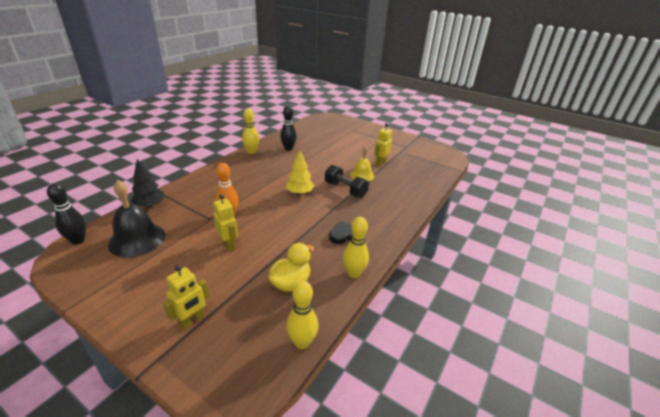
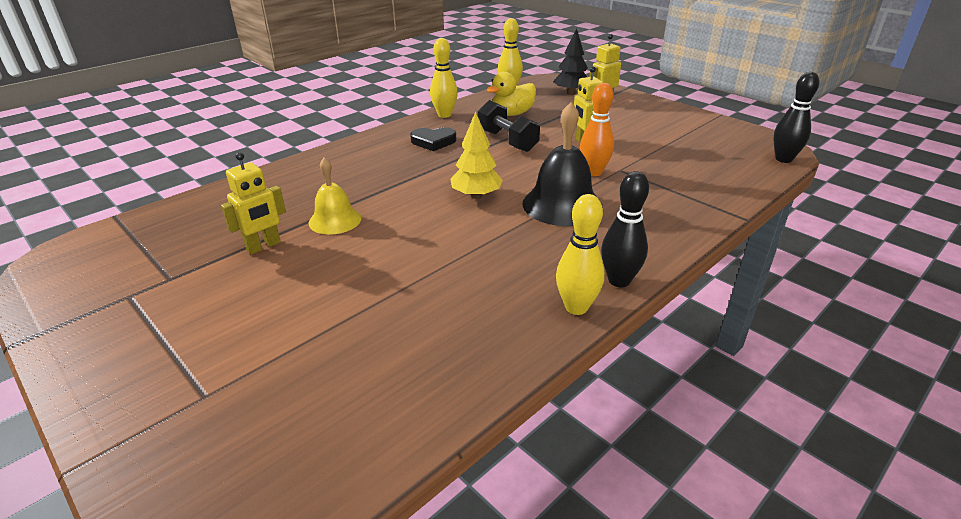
camera: 165 degrees left, 0 degrees up
black bell [108,180,165,258] -> black bell moved to [523,102,603,226]
black tree [131,159,165,208] -> black tree moved to [553,28,588,95]
black bowling pin [280,106,297,151] -> black bowling pin moved to [601,171,649,287]
black dumbbell [325,165,369,198] -> black dumbbell moved to [478,100,540,152]

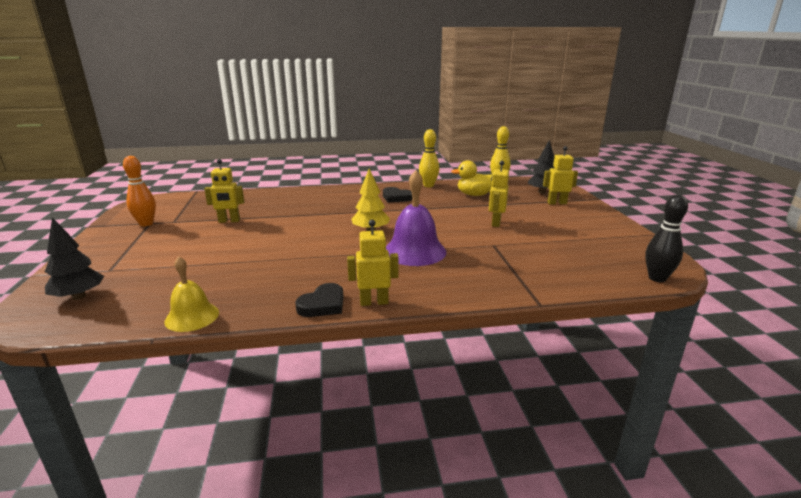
camera: 35 degrees right, 10 degrees down
yellow bell [309,157,361,235] -> yellow bell moved to [164,256,219,332]
black dumbbell [478,100,540,152] -> none
black bell [523,102,603,226] -> purple bell [386,170,446,266]
yellow bowling pin [556,194,605,315] -> black heart [295,283,344,317]
orange bowling pin [580,83,614,176] -> orange bowling pin moved to [123,156,156,226]
black bowling pin [601,171,649,287] -> yellow robot [347,220,399,306]
none -> black tree [45,217,104,300]

